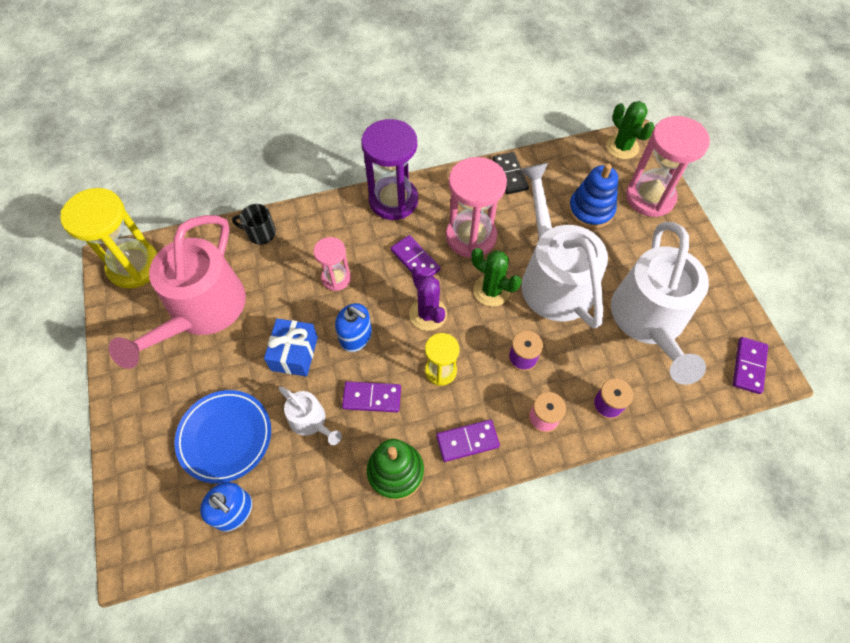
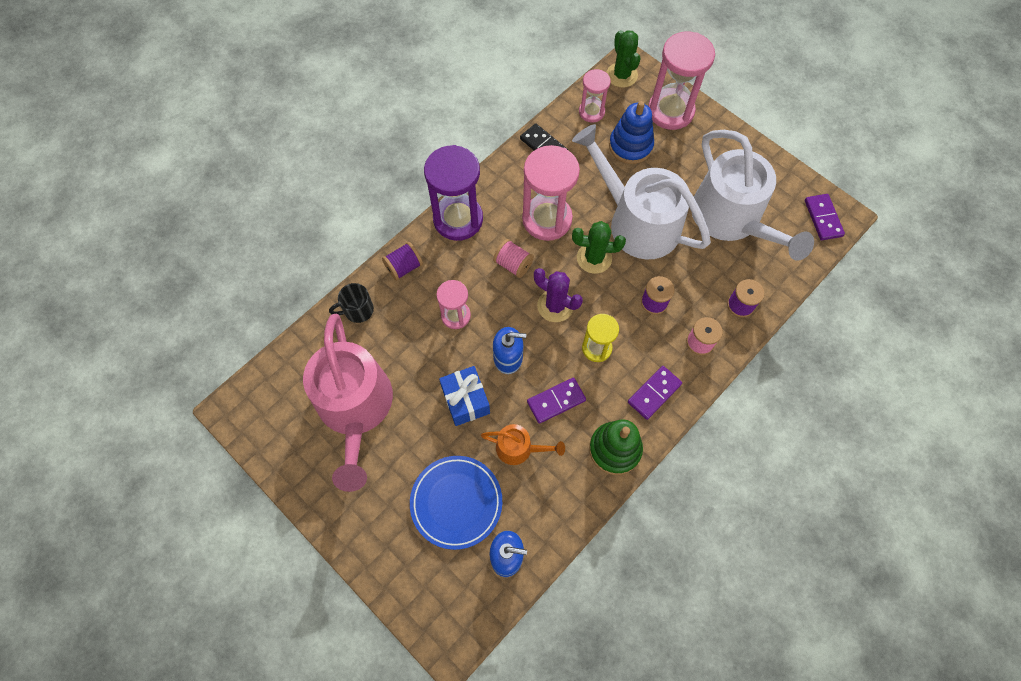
camera: 30 degrees left, 5 degrees up
yellow hourglass [60,188,158,289] -> none
white watering can [278,386,342,445] -> orange watering can [481,424,565,465]
purple domino [391,235,441,276] -> pink spool [493,239,534,278]
green cactus [606,101,655,159] -> green cactus turned 45 degrees clockwise [606,30,640,88]
none -> purple spool [382,242,423,281]
none -> pink hourglass [579,69,611,122]

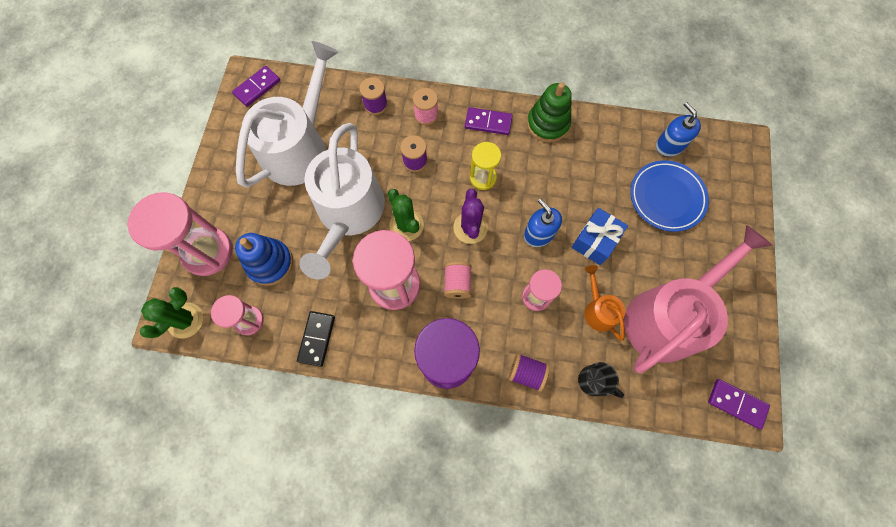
camera: 125 degrees left, 5 degrees up
orange watering can [481,424,565,465] -> orange watering can moved to [585,265,625,341]
purple domino [527,377,586,424] -> purple domino moved to [708,379,770,429]

